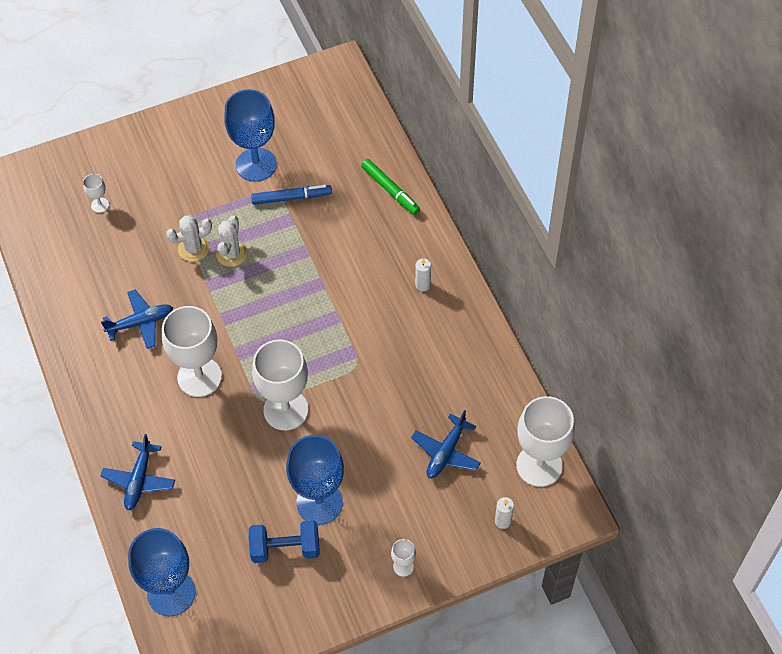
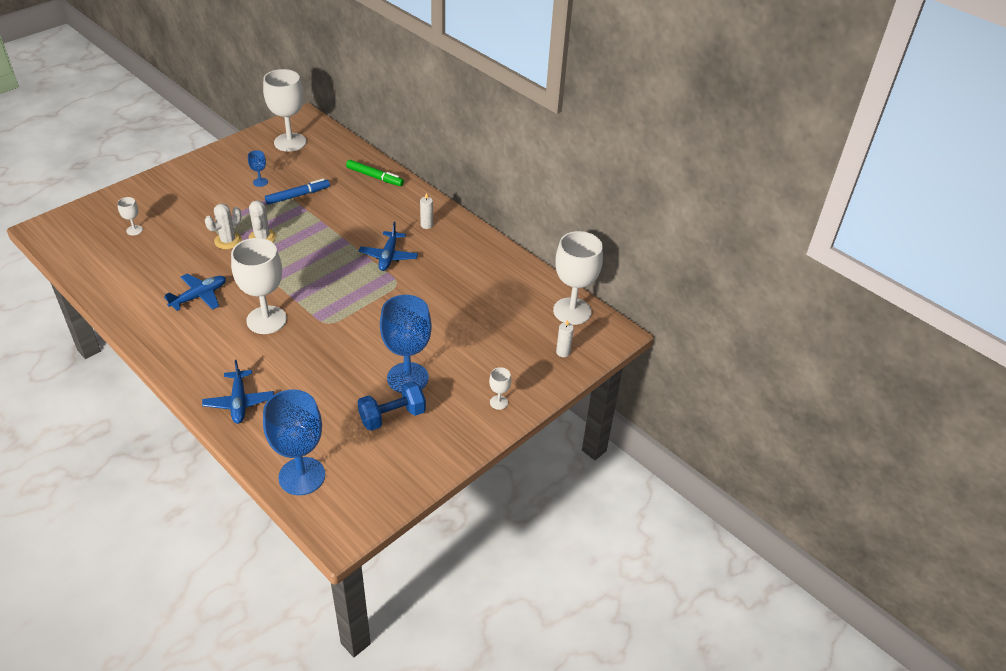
camera: 25 degrees left, 15 degrees down
blue goblet [224,89,277,182] -> blue goblet [248,150,268,187], size x0.43
white goblet [252,339,309,430] -> white goblet moved to [263,69,306,152]
blue plane [411,410,481,478] -> blue plane moved to [359,222,418,271]

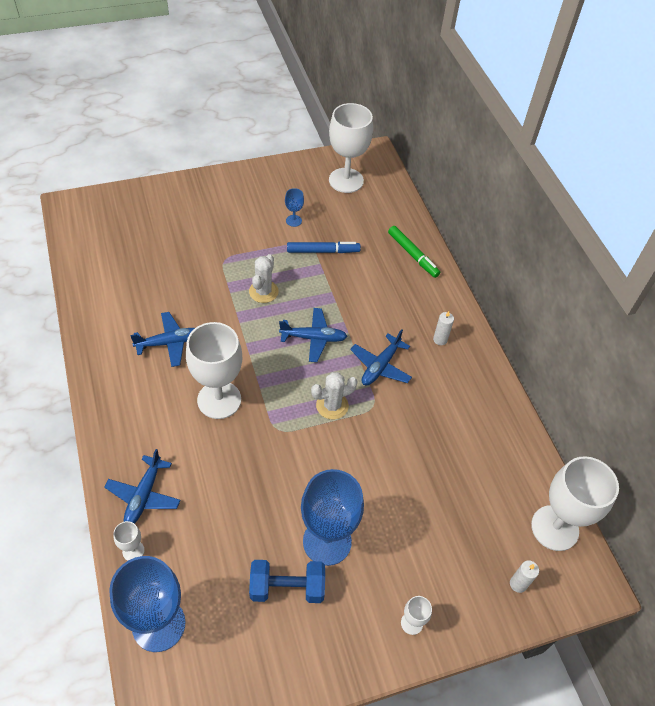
camera: 25 degrees right, 10 degrees up
white goblet [117,197,143,235] -> white goblet moved to [113,521,144,561]
white cactus [205,203,242,249] -> white cactus moved to [311,372,358,419]
none -> blue plane [279,308,347,362]

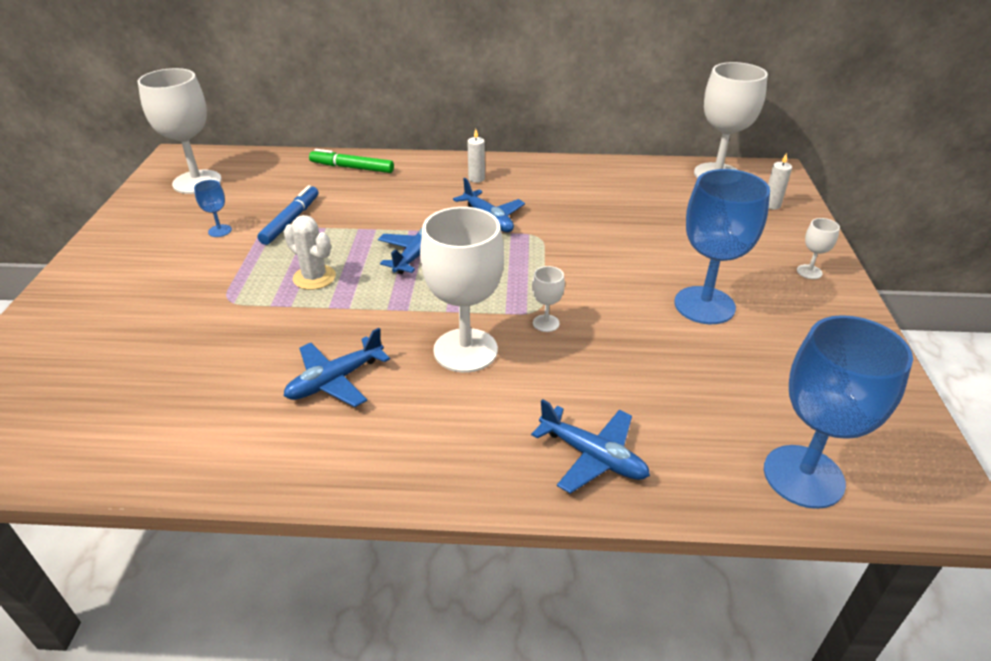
camera: 65 degrees left, 15 degrees down
white goblet [113,521,144,561] -> white goblet moved to [532,266,565,332]
blue plane [130,312,195,367] -> blue plane turned 135 degrees counterclockwise [284,328,390,407]
blue dumbbell [249,560,325,603] -> none
white cactus [311,372,358,419] -> none
green marker [388,226,440,278] -> green marker turned 150 degrees counterclockwise [309,149,394,173]

